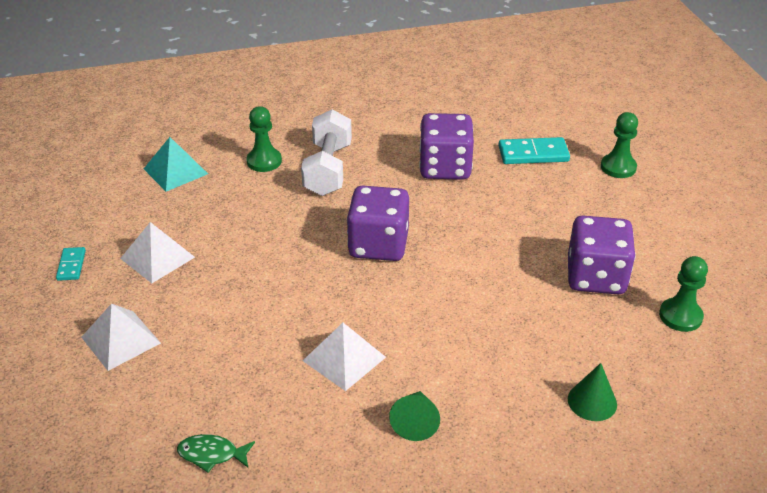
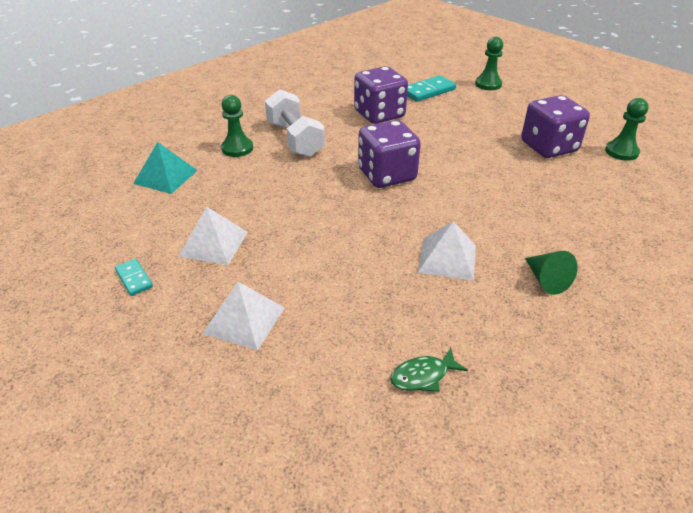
camera: 30 degrees left, 0 degrees up
green cone [568,363,617,421] -> none

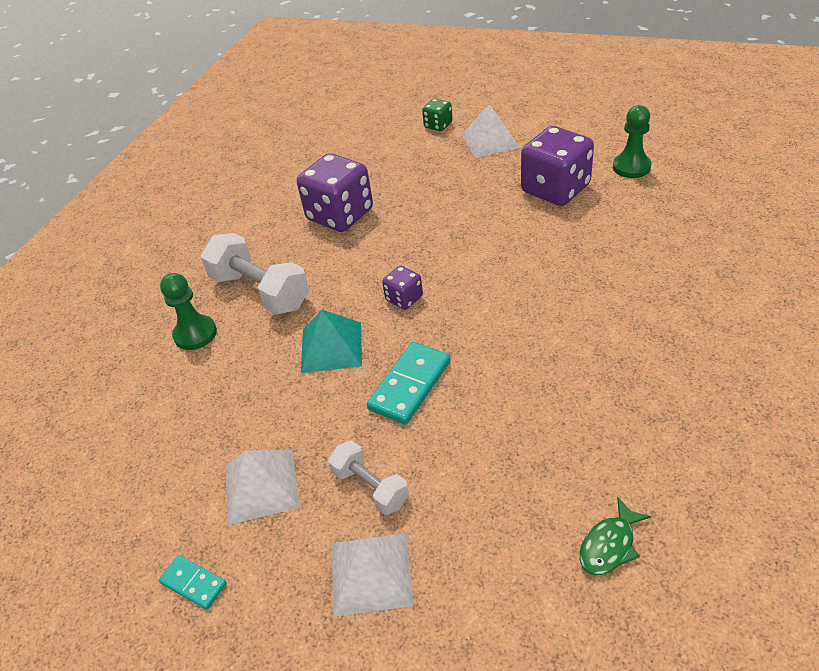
camera: 20 degrees left, 5 degrees up
turquoise pyramid [133,142,198,194] -> turquoise pyramid moved to [301,310,362,373]
purple dice [358,120,421,188] -> purple dice [382,266,423,310], size x0.49
turquoise domino [407,75,456,102] -> turquoise domino moved to [367,342,451,425]
white pyramid [418,221,476,281] -> white pyramid moved to [462,104,520,158]
green pawn [475,37,503,90] -> green dice [422,99,453,131]
green cone [525,251,578,295] -> none
none -> white dumbbell [328,441,409,515]

